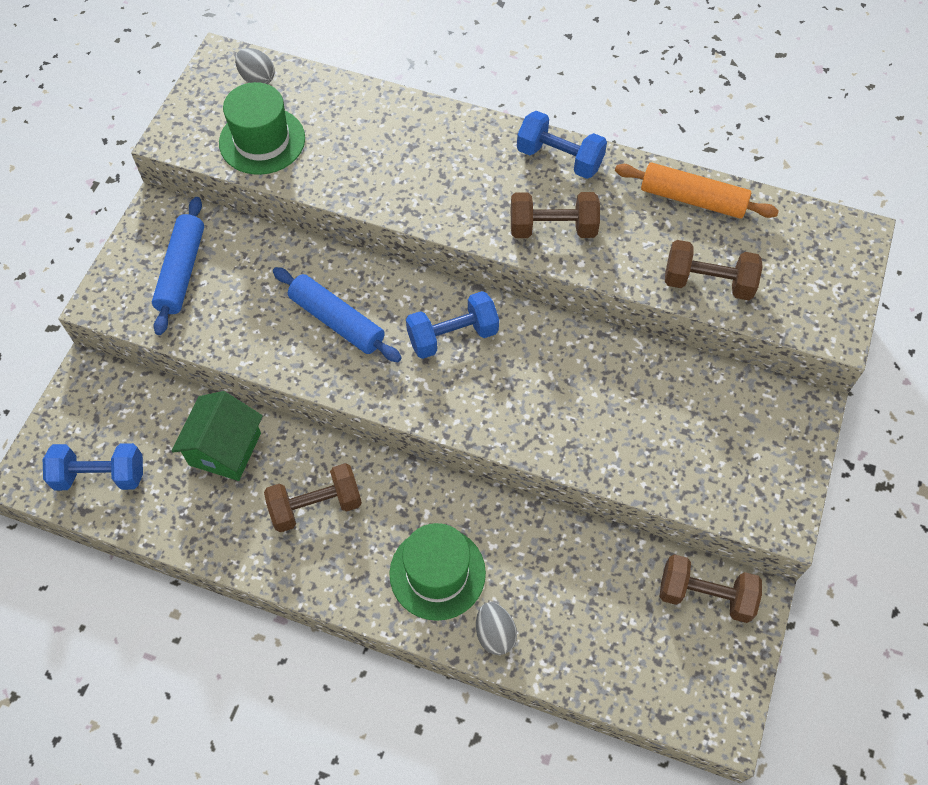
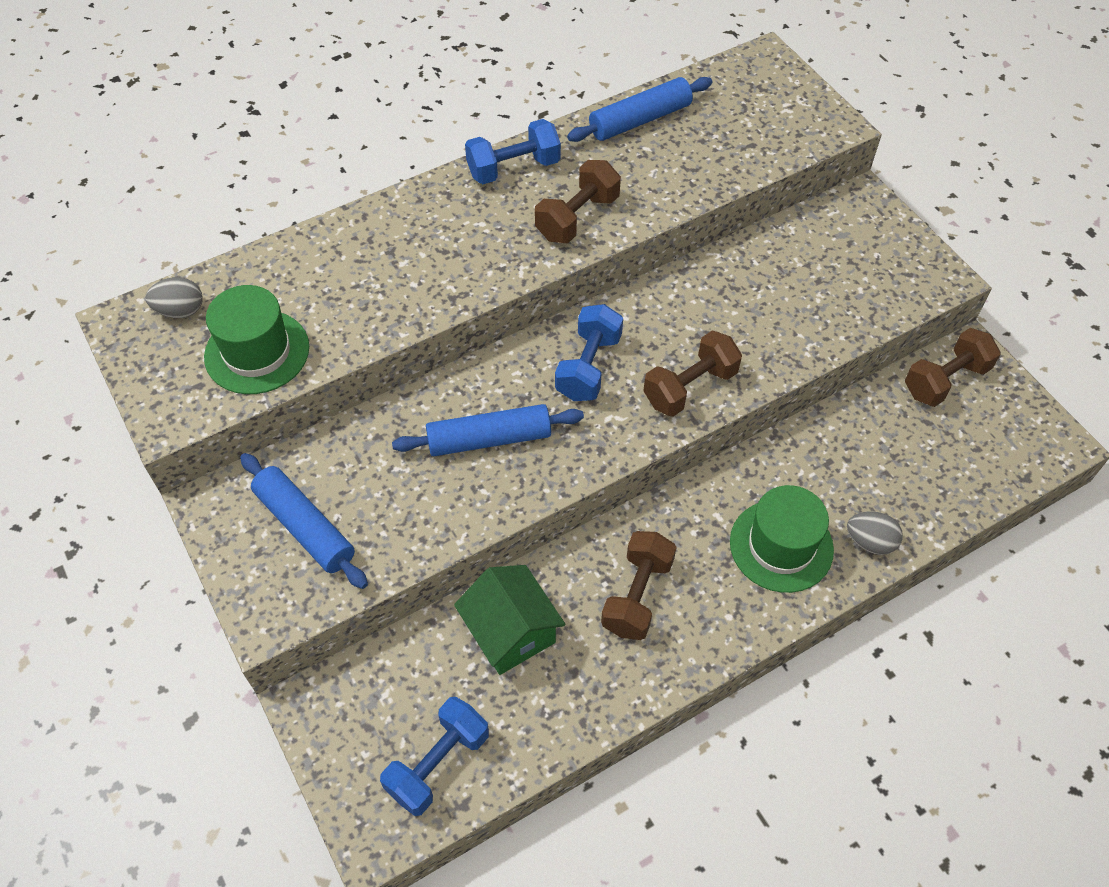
camera: 50 degrees left, 5 degrees down
orange rolling pin [615,162,779,219] -> blue rolling pin [567,77,712,142]
brown dumbbell [665,240,763,300] -> brown dumbbell moved to [644,331,742,417]

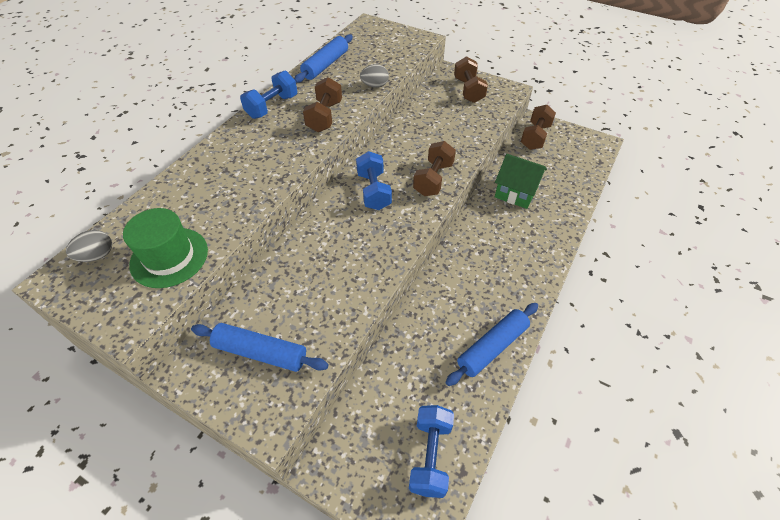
camera: 30 degrees left, 5 degrees down
blue rolling pin [392,404,584,456] -> blue rolling pin moved to [445,303,538,386]
green house [454,565,565,675] -> green house moved to [495,154,547,209]
brown dumbbell [601,531,677,640] -> brown dumbbell moved to [454,56,488,103]
green hat [730,485,834,593] -> none
grey egg [847,511,903,555] -> grey egg moved to [360,64,389,88]

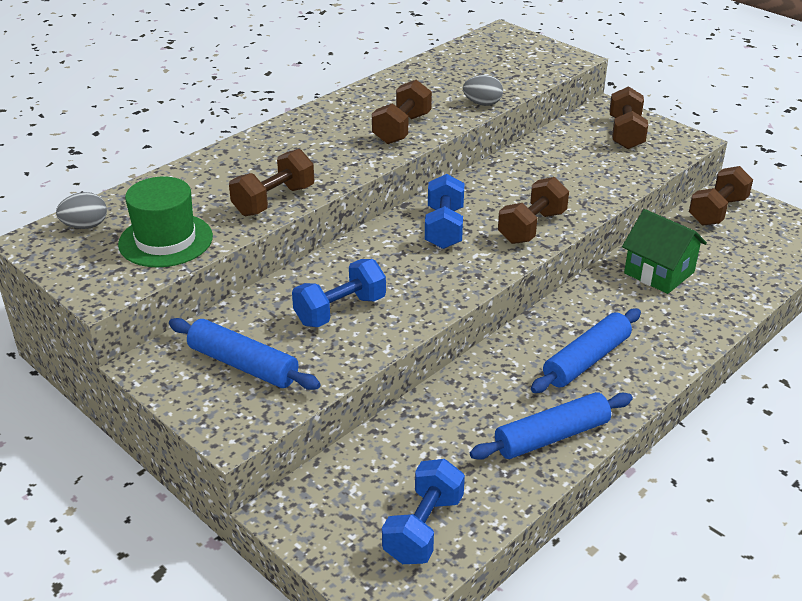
camera: 15 degrees right, 15 degrees down
blue dumbbell [240,71,297,119] -> blue dumbbell moved to [292,259,386,327]
blue rolling pin [294,34,353,83] -> blue rolling pin moved to [531,308,641,393]
none -> brown dumbbell [229,149,314,216]

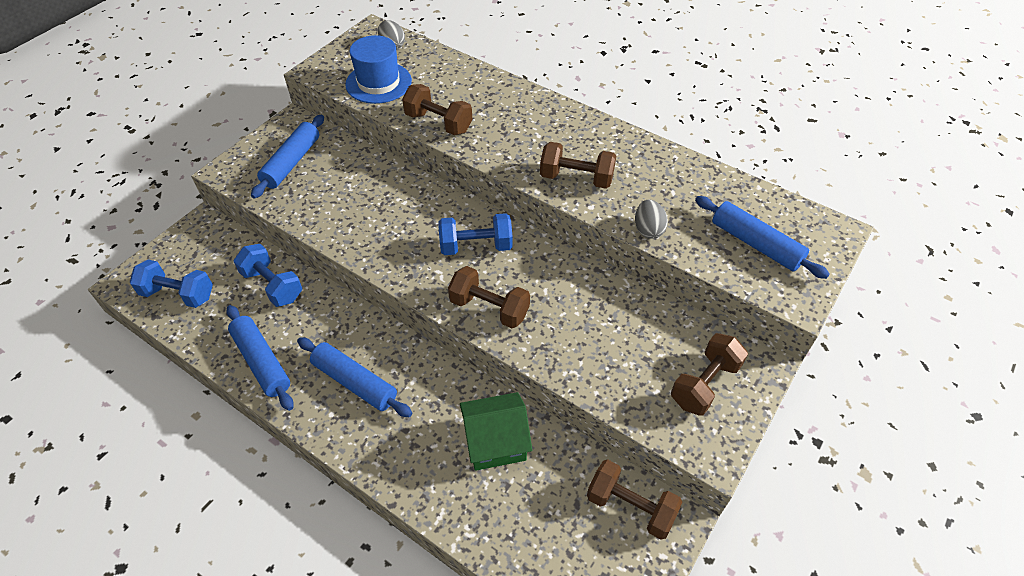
camera: 80 degrees right, 15 degrees up
green hat [118,176,213,267] -> blue hat [345,35,412,104]
blue dumbbell [292,259,386,327] -> blue dumbbell moved to [234,244,302,307]
brown dumbbell [609,86,648,149] -> brown dumbbell turned 45 degrees counterclockwise [671,333,748,415]
green house [622,209,707,294] -> green house turned 45 degrees clockwise [460,392,532,471]
none -> blue rolling pin [695,196,830,279]

